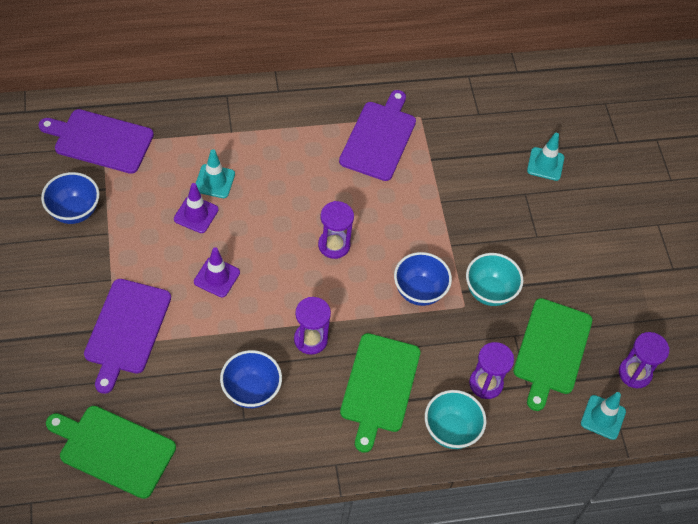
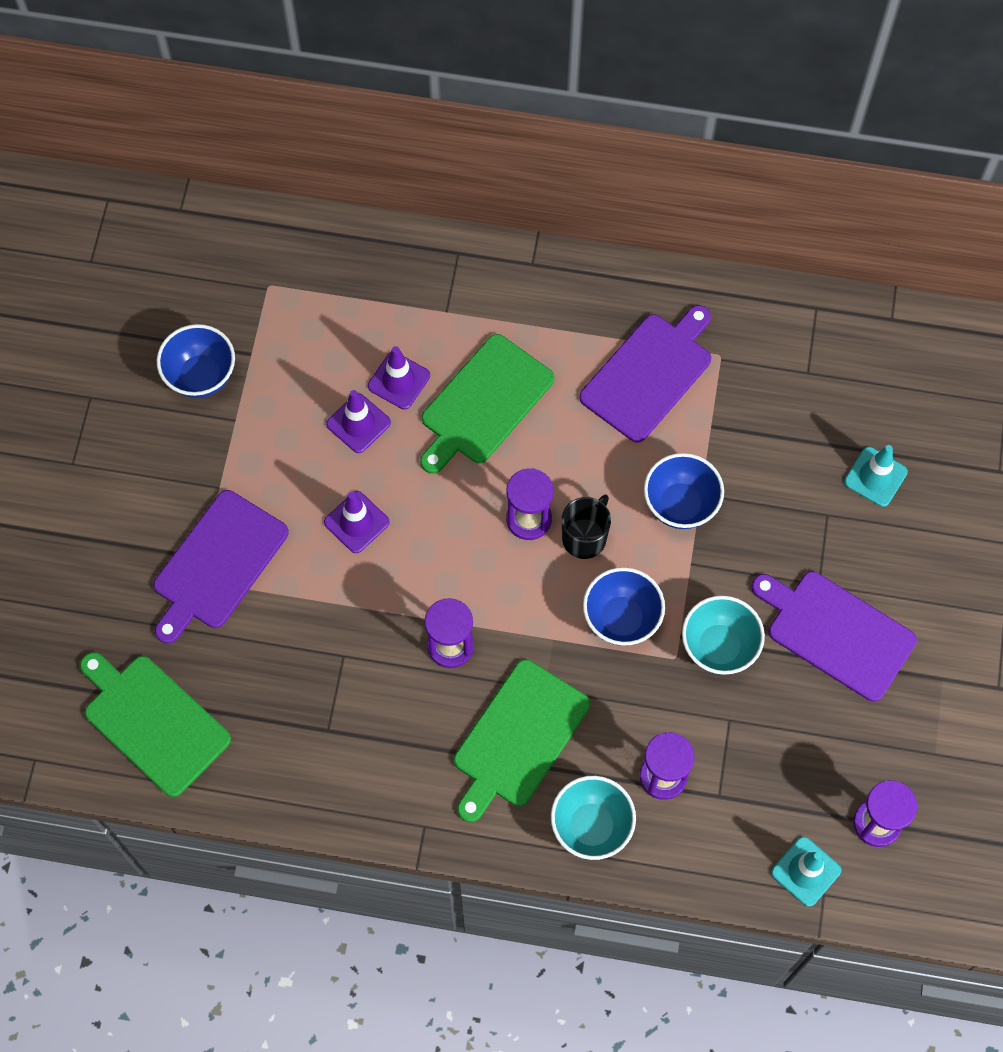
camera: 25 degrees right, 10 degrees up
purple cutting board [39,109,154,174] -> purple cutting board moved to [751,571,917,702]
turquoise traffic cone [195,149,235,198] -> purple traffic cone [368,346,430,410]
blue bowl [220,350,282,408] -> blue bowl moved to [644,453,724,529]
green cutting board [513,298,592,411] -> green cutting board moved to [420,334,554,474]
none -> black mug [562,495,611,559]

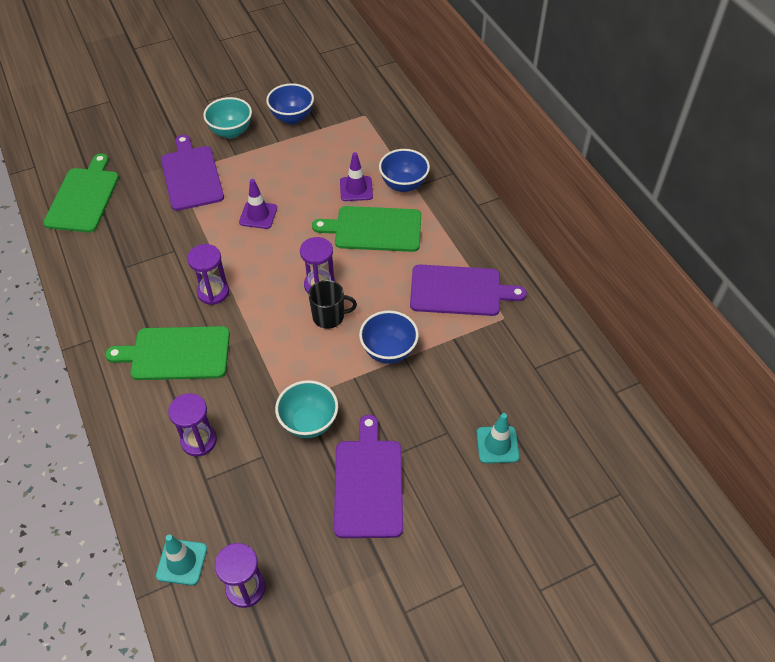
camera: 55 degrees right, 15 degrees down
purple cutting board [154,490,289,644] -> purple cutting board turned 75 degrees clockwise [161,135,224,211]
purple traffic cone [326,390,391,453] -> none
turquoise bowl [551,776,636,860] -> turquoise bowl moved to [203,97,252,139]
blue bowl [583,567,665,646] -> blue bowl moved to [379,149,430,192]

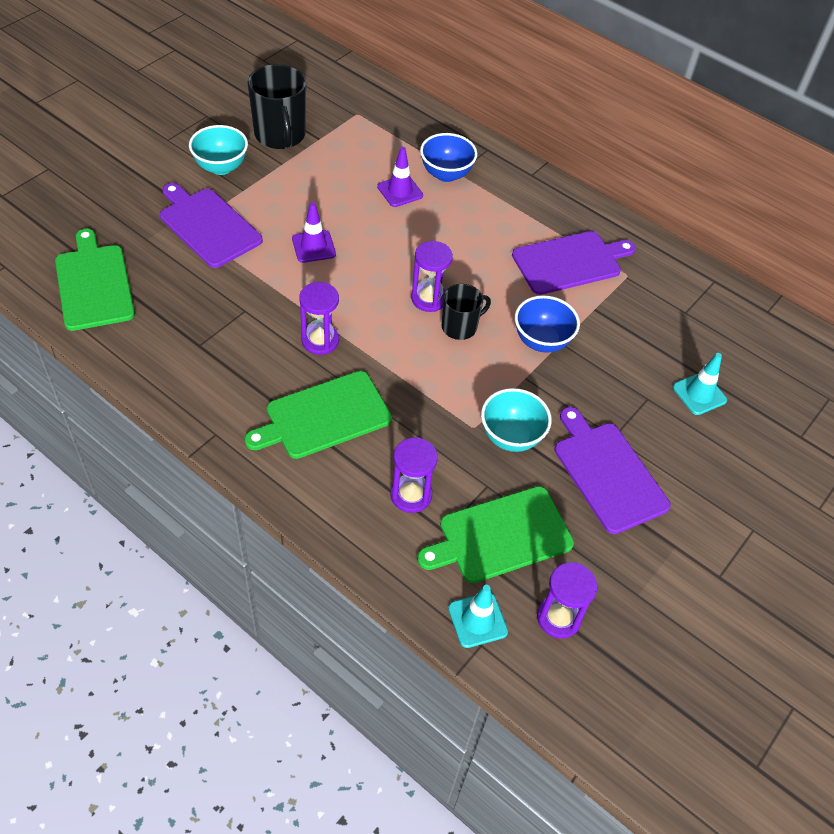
camera: 30 degrees left, 0 degrees up
blue bowl [266,83,314,124] -> black mug [247,64,306,149]
green cutting board [312,206,421,252] -> green cutting board moved to [417,486,574,583]

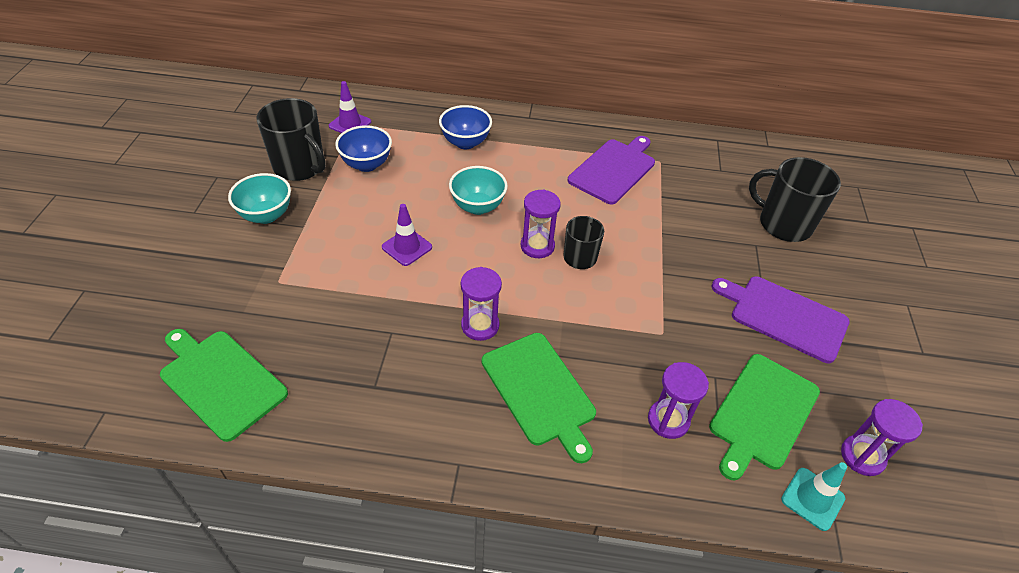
camera: 30 degrees left, 5 degrees down
purple cutting board [160,183,263,268] -> none
green cutting board [244,371,392,459] -> green cutting board turned 60 degrees counterclockwise [482,333,596,463]
purple traffic cone [377,147,423,207] -> purple traffic cone moved to [329,81,371,133]
turquoise bowl [481,388,552,452] -> turquoise bowl moved to [449,166,508,215]
blue bowl [515,295,580,353] -> blue bowl moved to [335,125,392,172]
turquoise traffic cone [673,353,727,415] -> black mug [749,157,841,242]

